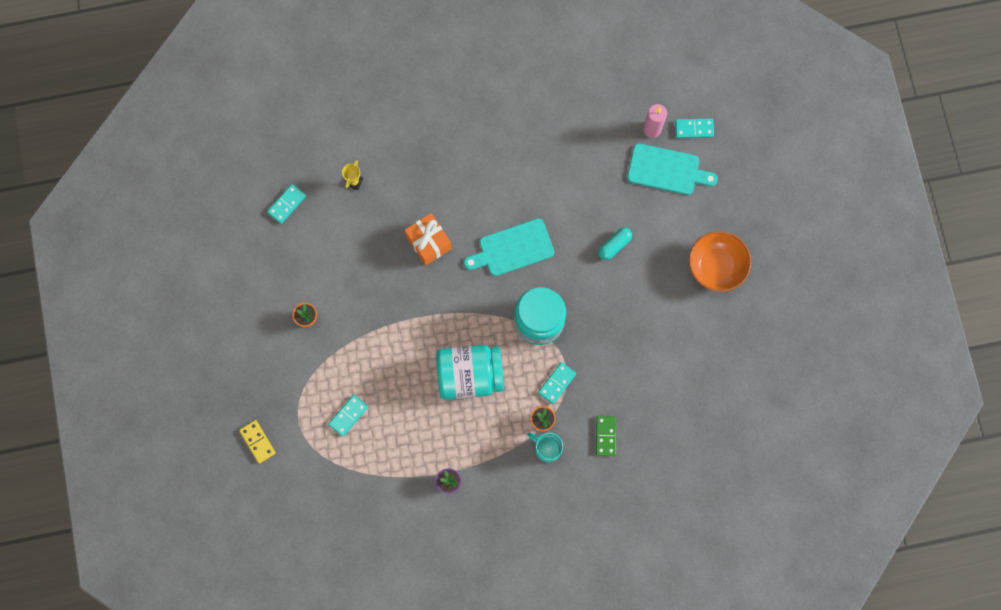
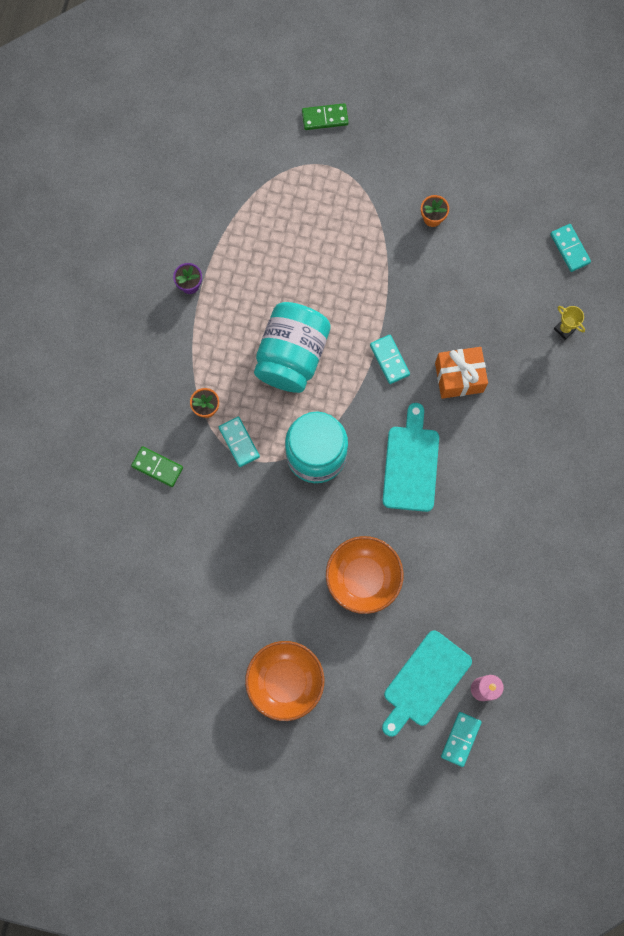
camera: 115 degrees right, 0 degrees up
yellow domino [239,420,276,463] -> green domino [302,103,349,130]
turquoise domino [328,395,368,437] -> turquoise domino moved to [370,335,410,384]
turquoise mug [527,432,563,463] -> none
turquoise capsule [598,227,632,260] -> orange bowl [326,536,404,614]

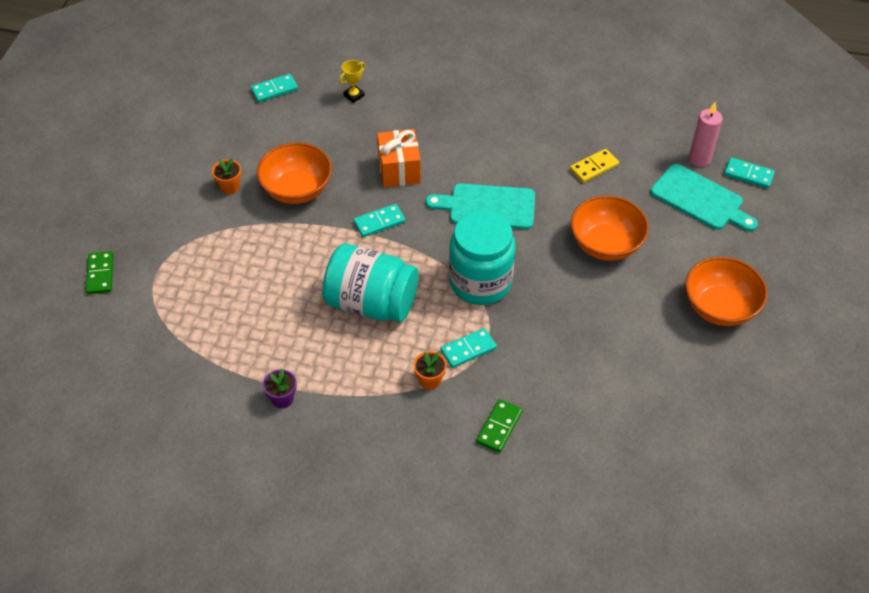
camera: 90 degrees left, 25 degrees down
none -> orange bowl [257,142,332,204]
none -> yellow domino [570,149,619,183]

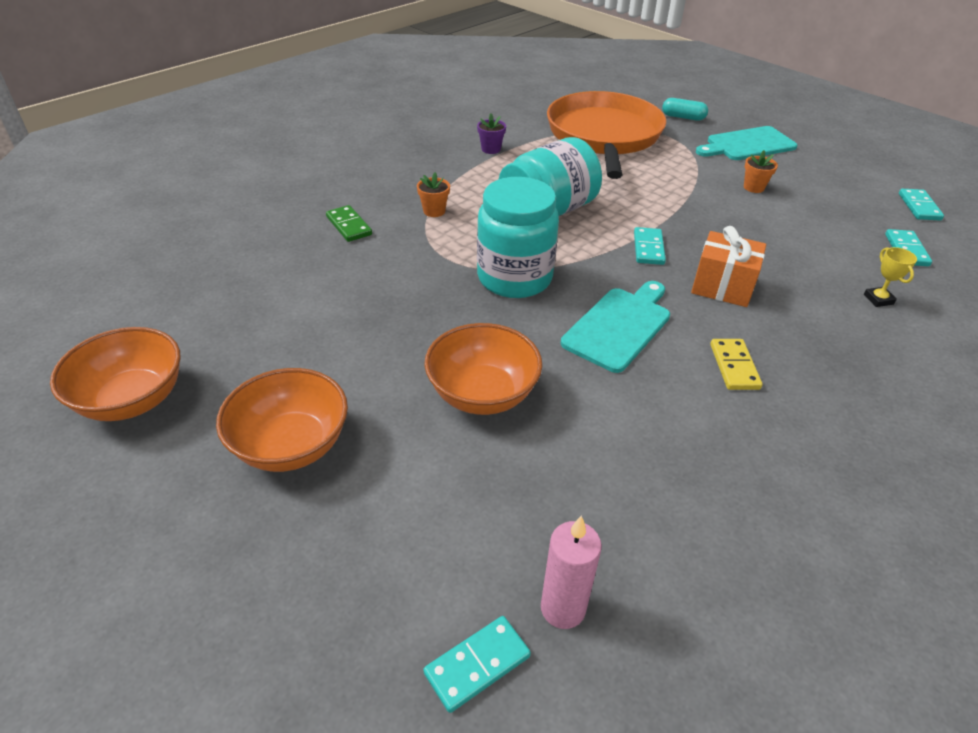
camera: 120 degrees right, 10 degrees down
green domino [86,251,114,294] -> turquoise capsule [662,98,708,121]
orange bowl [257,142,332,204] -> orange bowl moved to [50,327,181,421]
turquoise domino [440,328,497,368] -> turquoise domino moved to [899,189,944,220]
yellow domino [570,149,619,183] -> yellow domino moved to [710,339,762,390]
turquoise cutting board [650,164,758,232] -> turquoise cutting board moved to [696,126,798,160]
none -> orange pan [547,91,666,179]

